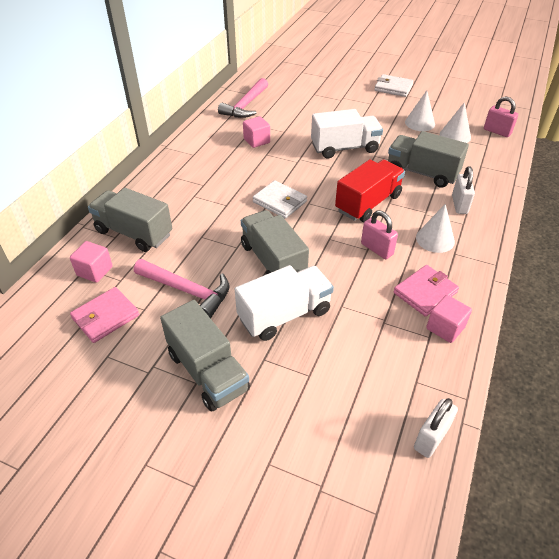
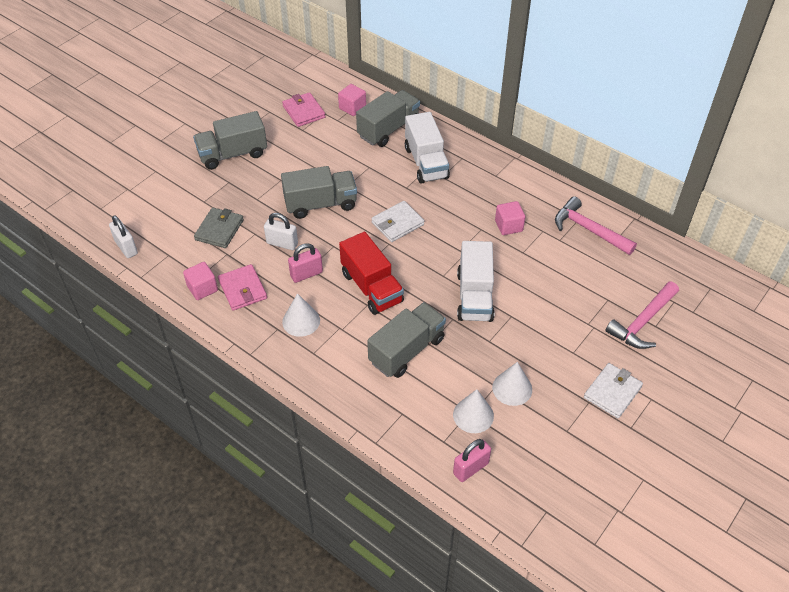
camera: 105 degrees right, 5 degrees up
pink hammer [134,259,230,318] -> pink hammer moved to [605,282,679,349]
white truck [235,265,334,341] -> white truck moved to [405,112,450,184]
white padlock [452,166,475,214] -> white padlock moved to [264,213,298,250]
none -> grey wallet [194,207,244,248]

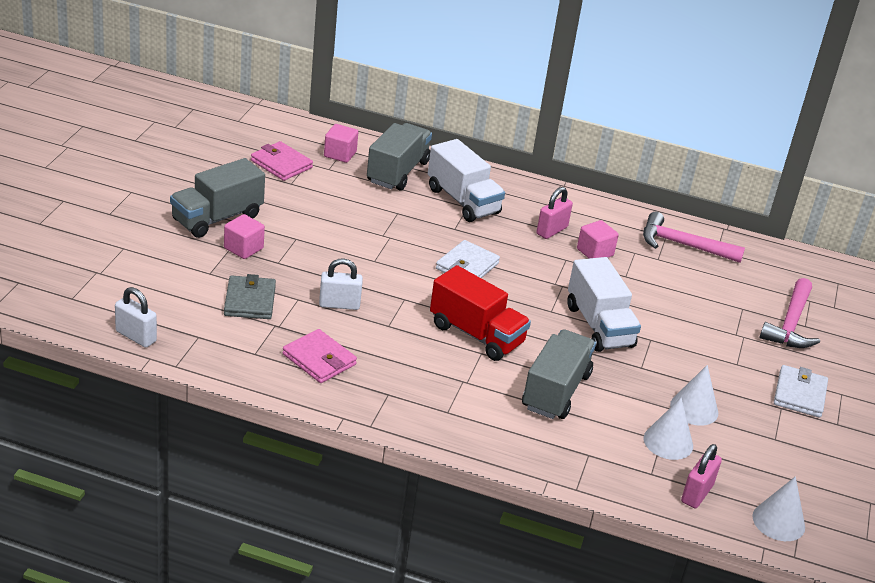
camera: 25 degrees left, 15 degrees down
pink cube [183,262,218,300] -> pink cube moved to [224,214,265,259]
grey truck [281,166,357,219] -> none
white cone [282,293,320,337] -> white cone moved to [752,476,805,541]
pink padlock [288,243,323,283] -> pink padlock moved to [536,187,573,239]

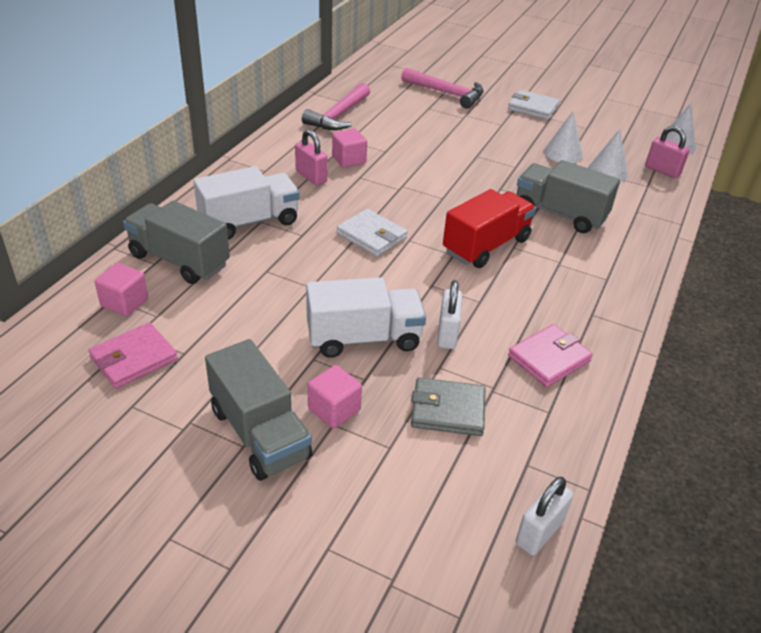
camera: 80 degrees left, 5 degrees up
white truck [567,257,641,352] -> white truck moved to [306,277,426,358]

